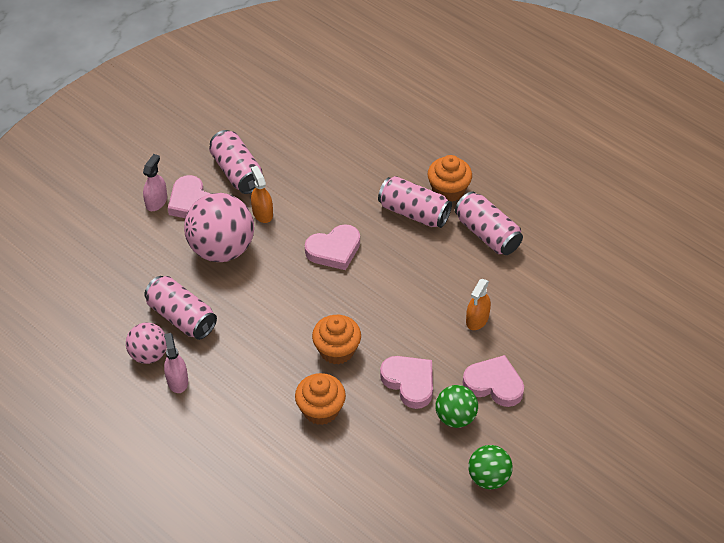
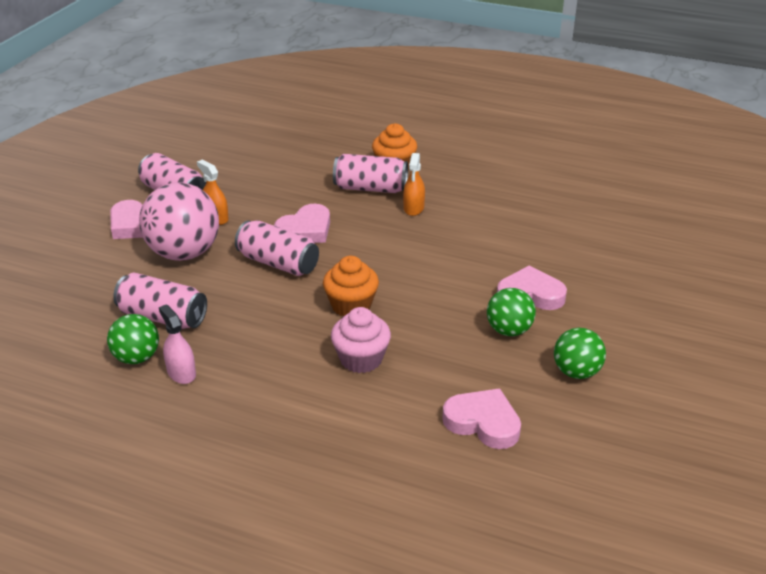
camera: 20 degrees left, 15 degrees down
pink ball [126,323,167,364] -> green ball [107,314,159,364]
pink spray bottle [143,154,167,211] -> none
orange cupcake [295,373,346,425] -> pink cupcake [331,307,391,373]
pink heart [380,356,433,409] -> pink heart moved to [442,388,521,449]
pink can [455,191,523,255] -> pink can moved to [235,220,319,276]
orange spray bottle [466,279,491,330] -> orange spray bottle moved to [403,153,425,216]

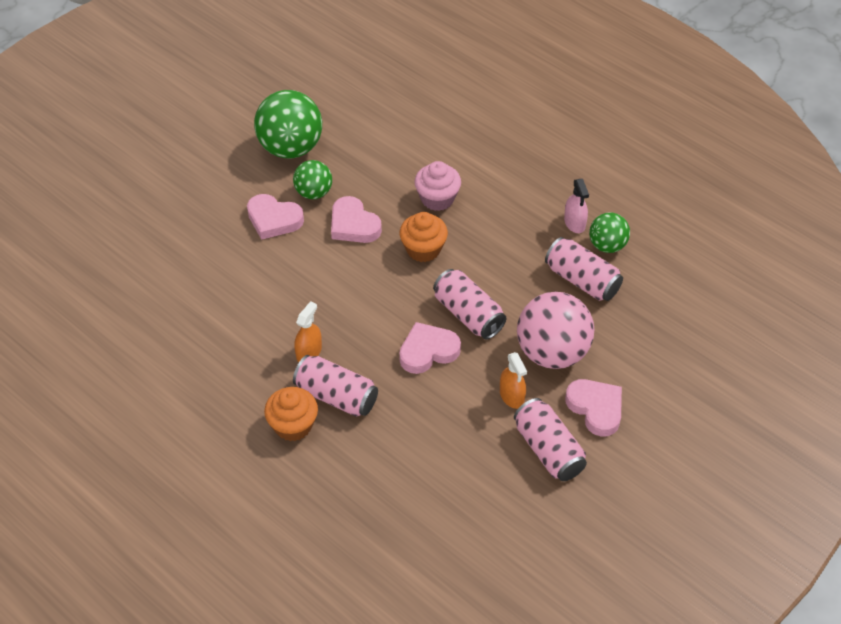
camera: 160 degrees left, 15 degrees up
pink heart [442,388,521,449] -> pink heart moved to [331,196,382,243]
green ball [554,328,606,379] -> green ball [254,90,322,158], size x1.77

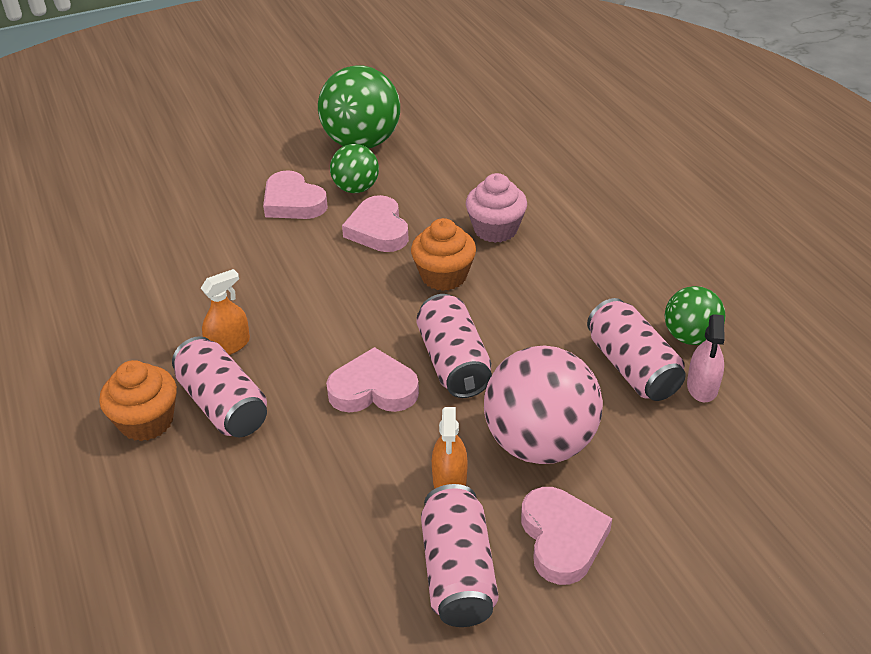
camera: 25 degrees right, 10 degrees down
pink spray bottle [564,179,589,233] -> pink spray bottle moved to [687,314,725,402]

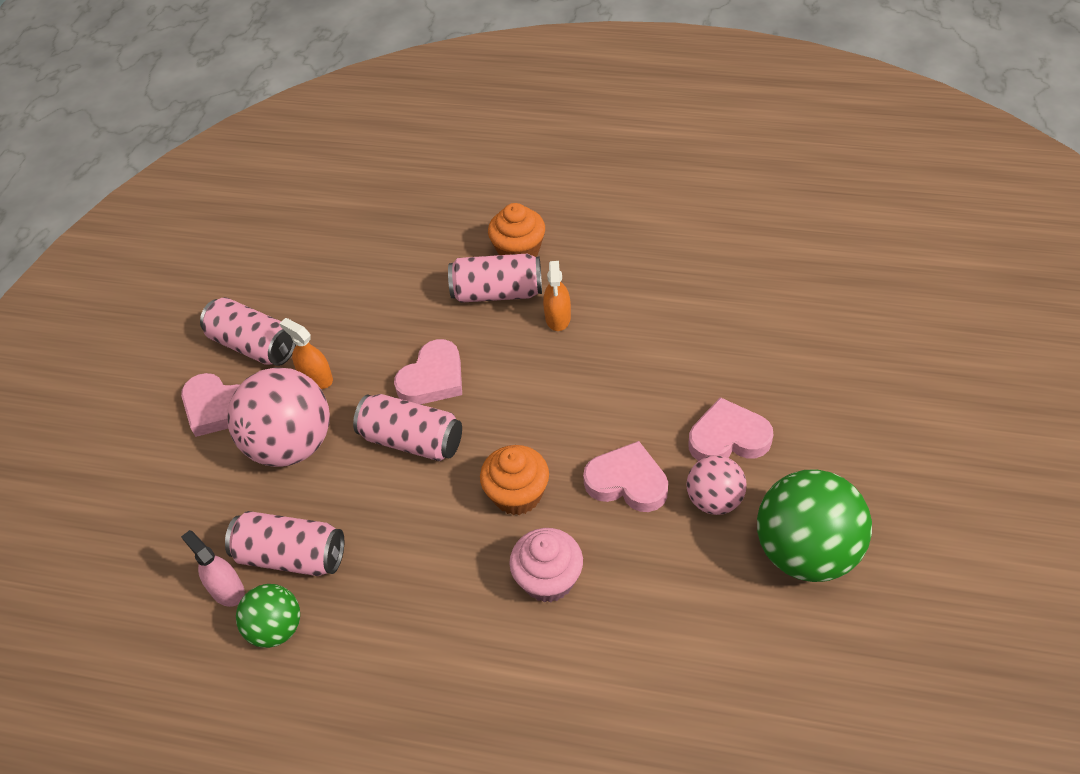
camera: 130 degrees right, 10 degrees up
green ball [330,144,379,193] -> pink ball [686,455,747,515]

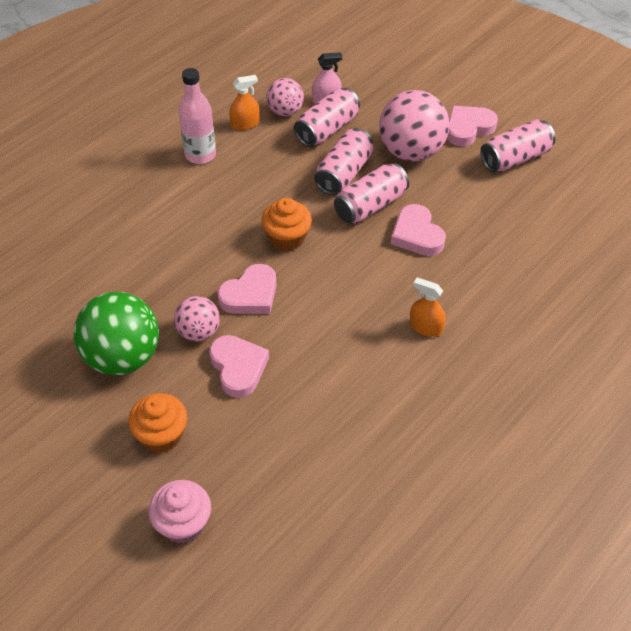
camera: 115 degrees right, 0 degrees up
green ball [236,584,300,648] -> pink ball [266,78,304,116]
orange spray bottle [279,318,333,389] -> orange spray bottle moved to [229,75,260,130]
pink can [448,254,542,303] -> pink can moved to [314,128,374,195]
orange cupcake [488,203,545,257] -> orange cupcake moved to [128,393,187,453]
pink cupcake [509,528,583,602] -> pink cupcake moved to [148,480,211,544]
pink heart [689,397,773,461] -> pink heart turned 45 degrees counterclockwise [209,335,269,398]
none -> pink bottle [179,68,216,164]

